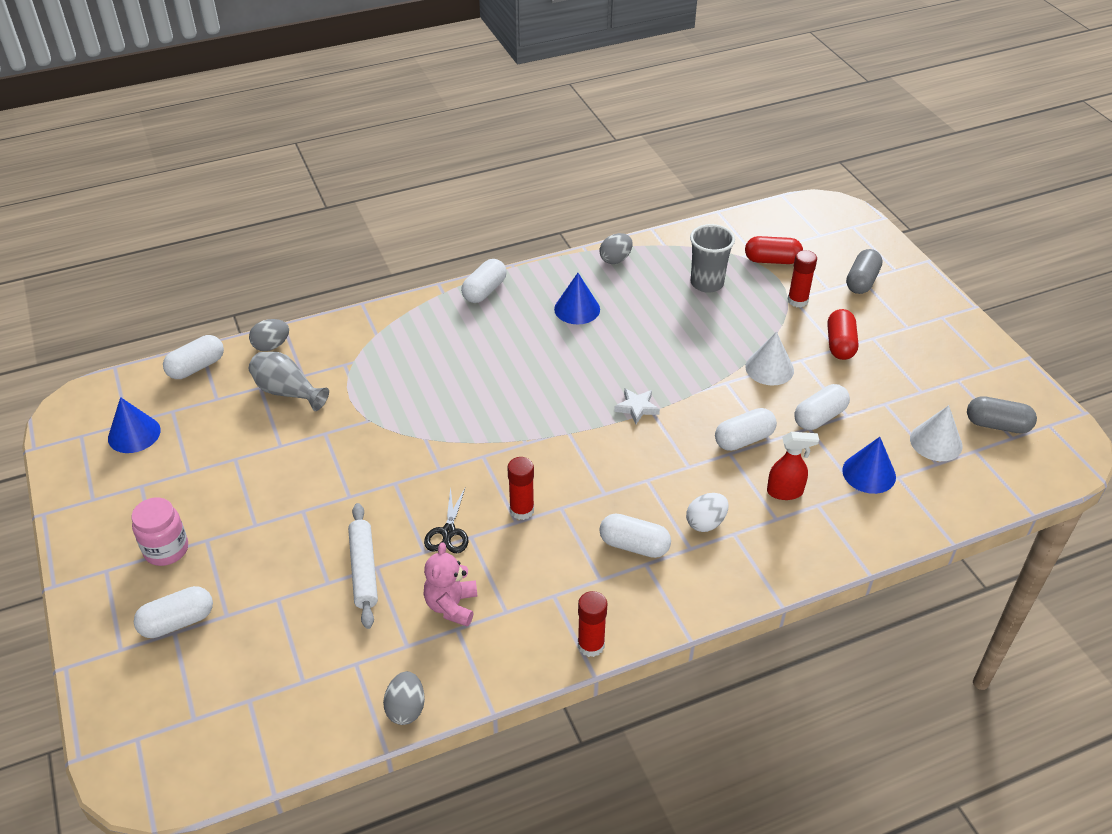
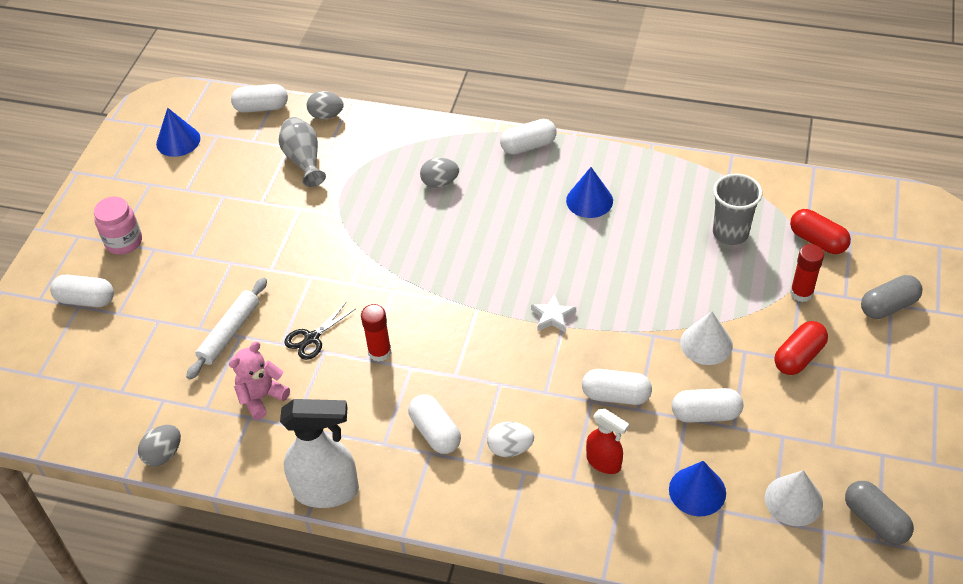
camera: 40 degrees right, 5 degrees up
red glue stick [578,591,607,657] -> white spray bottle [280,399,359,508]
grey egg [600,233,633,264] -> grey egg moved to [420,158,459,188]

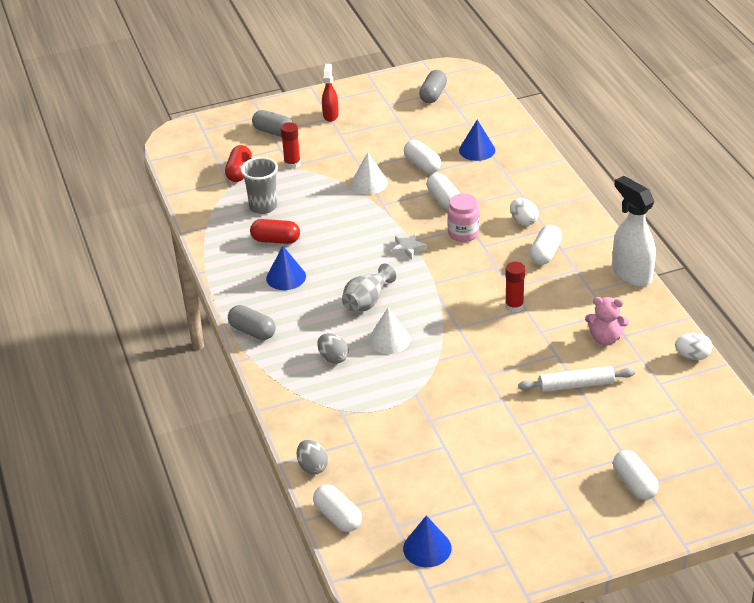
camera: 125 degrees left, 10 degrees down
pink jar [94,197,142,255] -> pink jar moved to [447,193,479,242]
grey egg [138,425,181,466] -> white egg [675,333,712,360]
grey vase [279,117,326,187] -> grey vase moved to [342,264,396,312]
black scissors [284,303,355,360] -> none
white capsule [500,119,557,155] -> grey capsule [228,305,276,340]
red spray bottle [586,409,629,474] -> red spray bottle moved to [322,64,339,122]
white cone [765,470,823,526] -> white cone moved to [369,308,410,354]
red capsule [774,321,828,375] -> red capsule moved to [250,219,300,244]

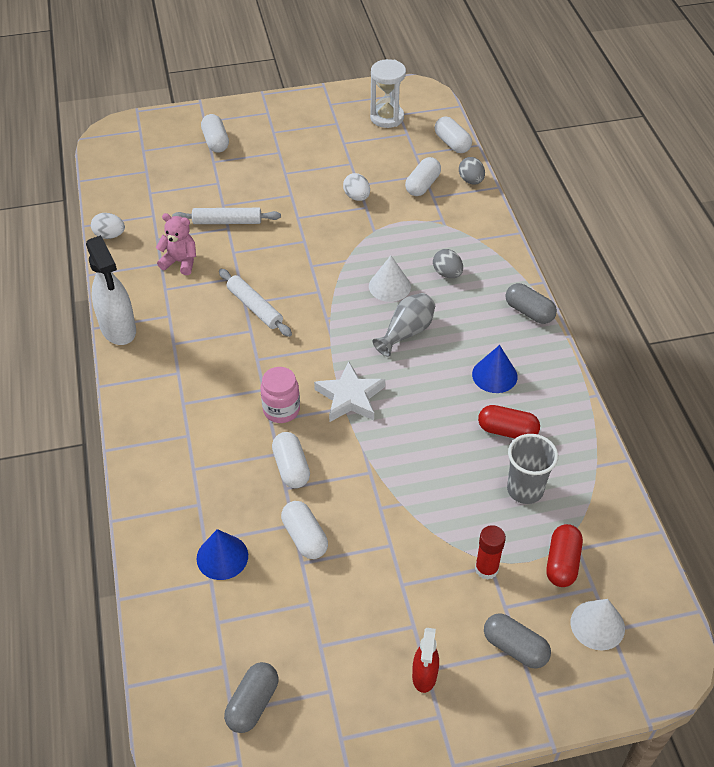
camera: 175 degrees left, 10 degrees up
white cone [351,152,388,194] -> white cone moved to [571,599,625,650]
white star [392,233,427,259] -> white star [314,361,385,422], size x1.72
blue cone [403,515,452,567] -> white hourglass [370,59,406,128]
red glue stick [505,262,525,312] -> white rolling pin [219,269,292,337]
white egg [510,198,539,226] -> white egg moved to [343,173,370,201]
white capsule [530,225,562,265] -> white capsule moved to [405,157,441,196]

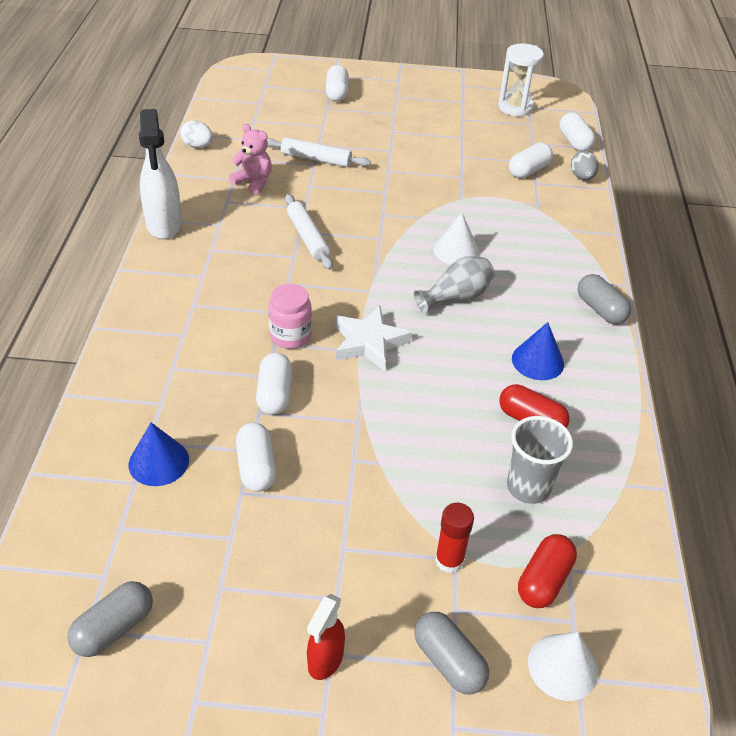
camera: 15 degrees right, 5 degrees down
white egg [343,173,370,201] -> none
grey egg [433,249,463,278] -> none

